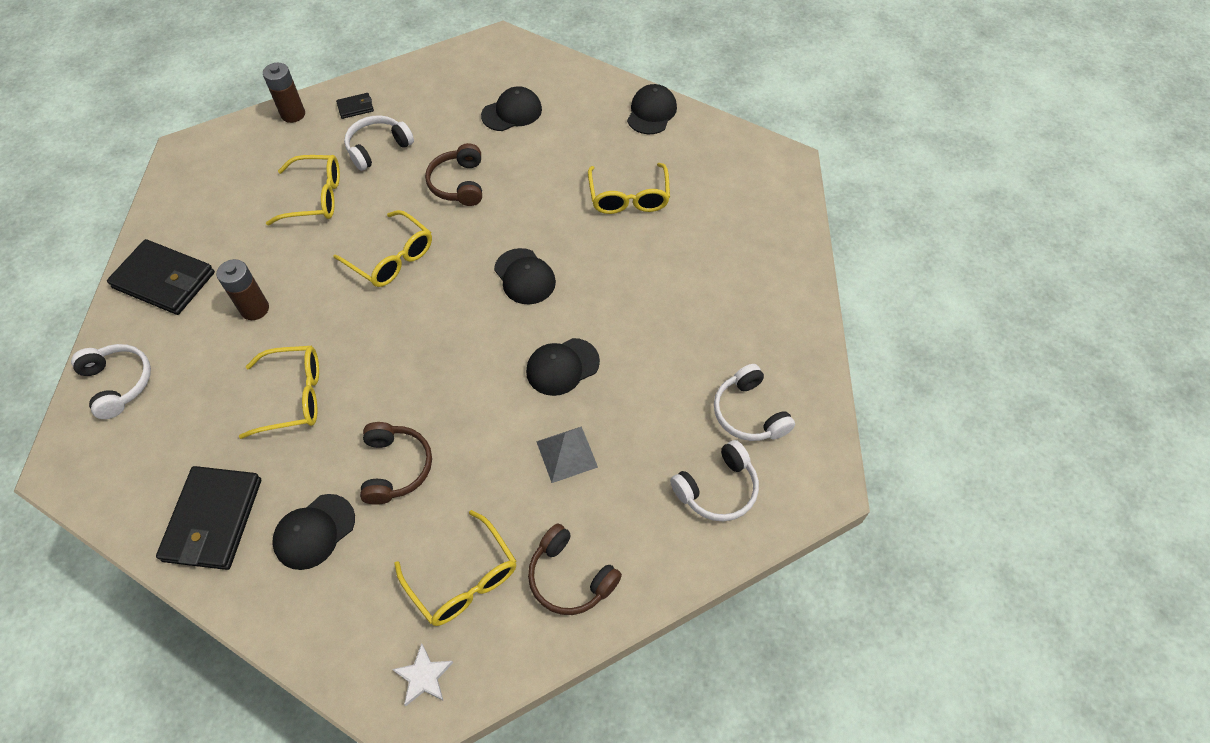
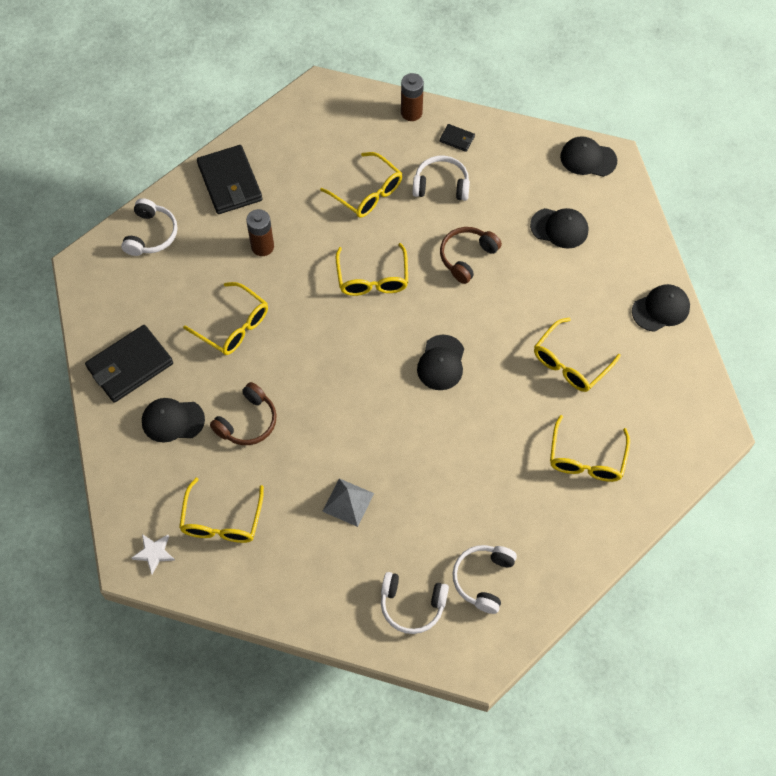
camera: 45 degrees right, 5 degrees up
black cap [526,338,600,396] -> black cap moved to [560,136,617,177]
brown headphones [528,524,622,615] -> none
none -> yellow glasses [550,415,630,482]

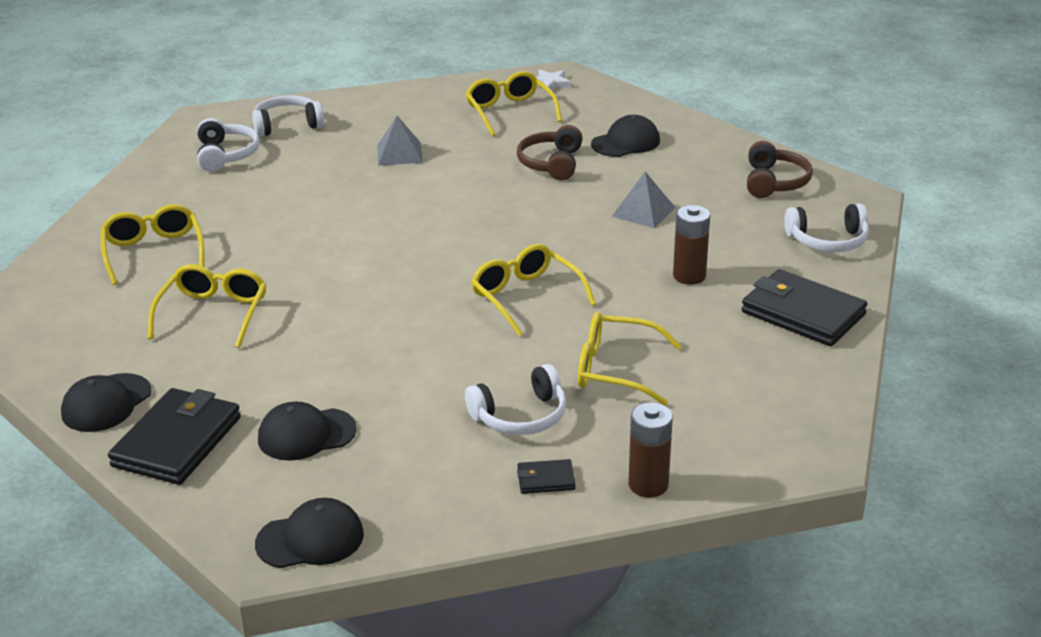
camera: 150 degrees right, 30 degrees down
black wallet [85,325,173,403] -> black wallet moved to [108,388,241,485]
white headphones [121,198,178,256] -> white headphones turned 75 degrees counterclockwise [784,203,869,252]
yellow glasses [183,282,268,355] -> grey pyramid [612,172,675,228]
black cap [417,335,464,390] -> none
brown headphones [440,227,502,284] -> brown headphones moved to [747,141,813,198]

